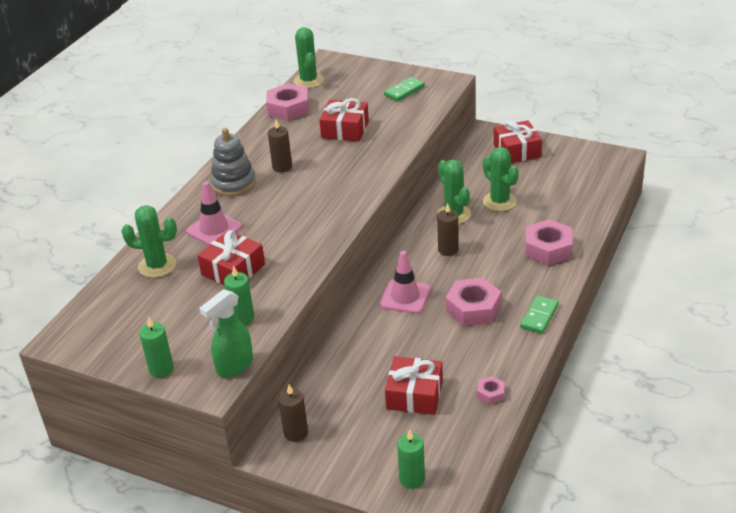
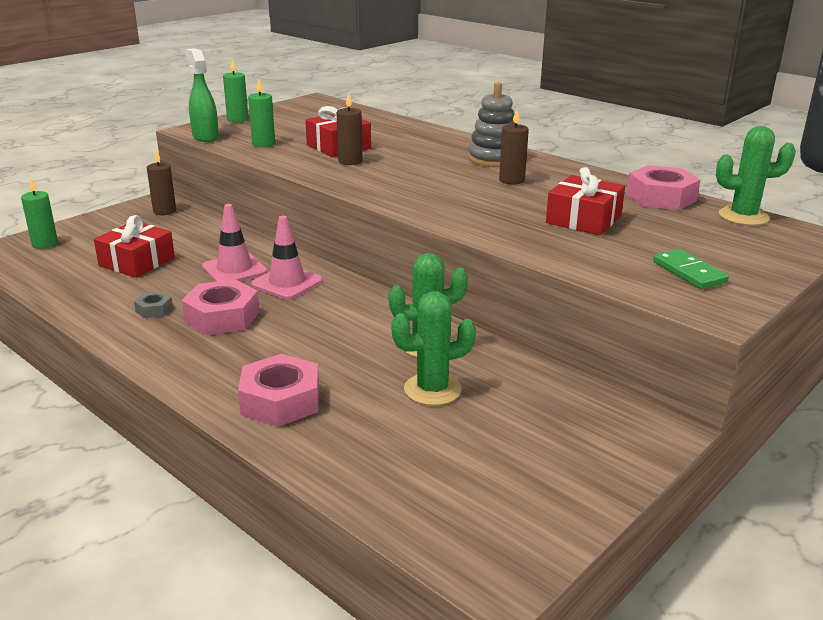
camera: 105 degrees right, 10 degrees down
green cactus [121,205,177,278] -> none
pink traffic cone [186,181,242,245] -> pink traffic cone moved to [202,204,268,282]
brown candle [437,203,459,256] -> brown candle moved to [337,93,363,165]
pink nut [477,376,505,405] -> none
red gift [494,120,542,163] -> none
green domino [520,295,559,334] -> none
none -> grey nut [134,291,173,318]

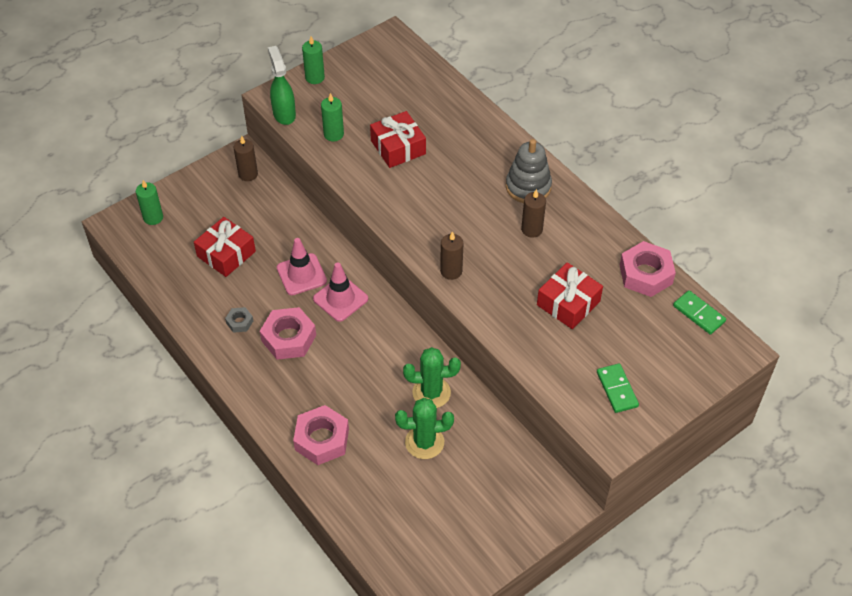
camera: 10 degrees right, 25 degrees up
brown candle [337,93,363,165] -> brown candle moved to [440,231,463,280]
green cactus [716,126,796,226] -> green domino [673,290,726,334]

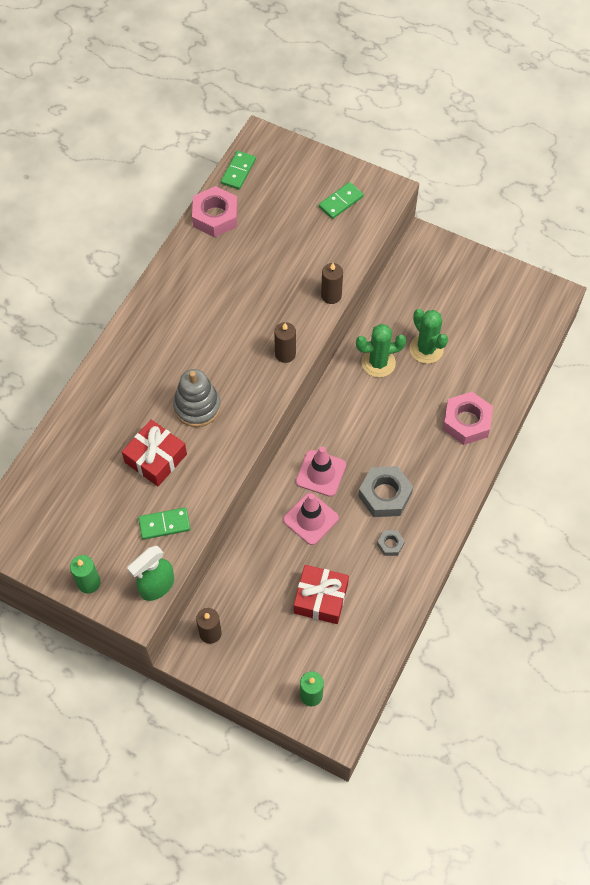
camera: 115 degrees left, 10 degrees up
pink nut [260,307,316,360] -> grey nut [359,466,413,517]
green candle [321,93,344,141] -> green domino [138,507,190,540]
green cactus [403,347,461,408] -> green cactus turned 75 degrees counterclockwise [356,324,406,377]
grey stacking toy [506,139,552,203] -> grey stacking toy moved to [173,369,221,427]
brown candle [521,189,546,238] -> brown candle moved to [321,263,343,304]
red gift [537,262,603,329] -> none

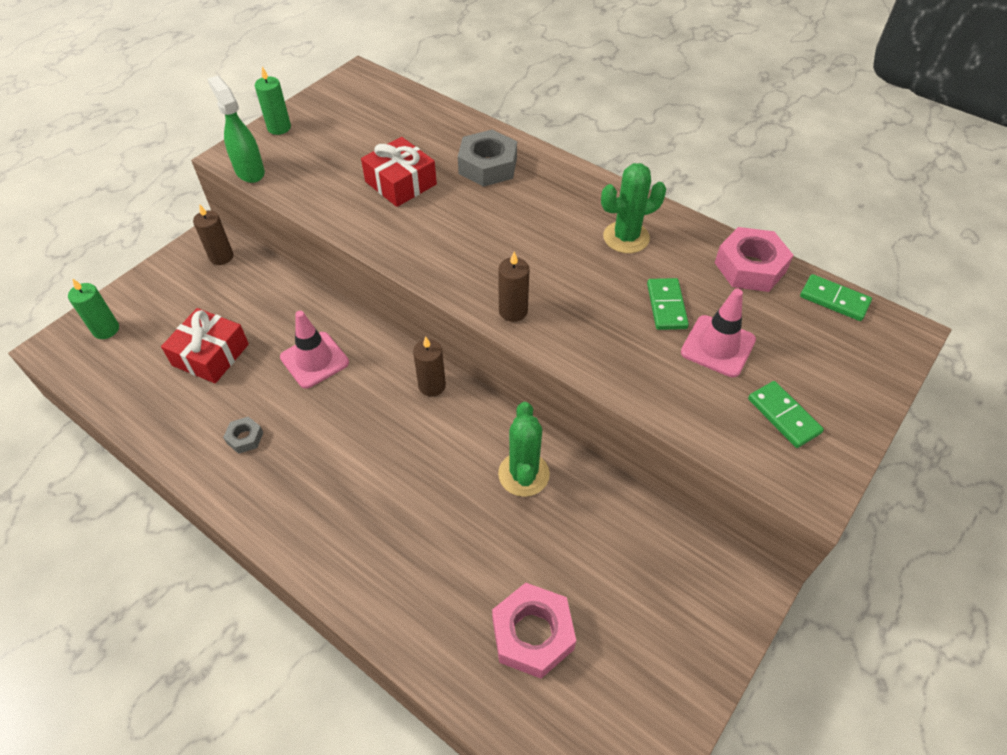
camera: 100 degrees right, 10 degrees down
green domino [138,507,190,540] -> green domino moved to [647,278,689,330]
grey stacking toy [173,369,221,427] -> none
pink traffic cone [296,446,346,497] -> pink traffic cone moved to [681,289,756,377]
brown candle [321,263,343,304] -> brown candle moved to [413,337,446,397]
grey nut [359,466,413,517] -> grey nut moved to [458,130,517,187]
green cactus [409,309,448,364] -> green cactus moved to [601,163,666,253]
pink nut [443,392,493,445] -> pink nut moved to [492,583,576,679]

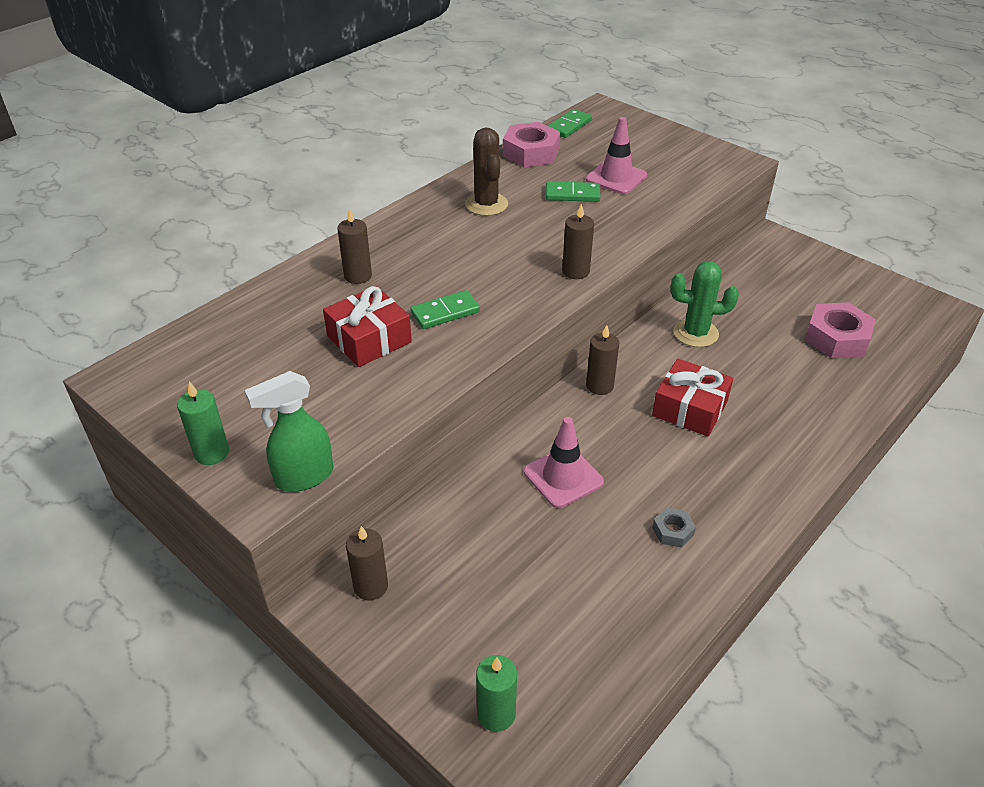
camera: 85 degrees left, 10 degrees down
red gift [161,308,249,383] -> red gift moved to [652,359,733,437]
grey nut [458,130,517,187] -> brown candle [337,208,372,284]
green cactus [601,163,666,253] -> brown cactus [465,127,508,216]
green domino [748,381,824,448] -> green domino moved to [410,290,480,329]

